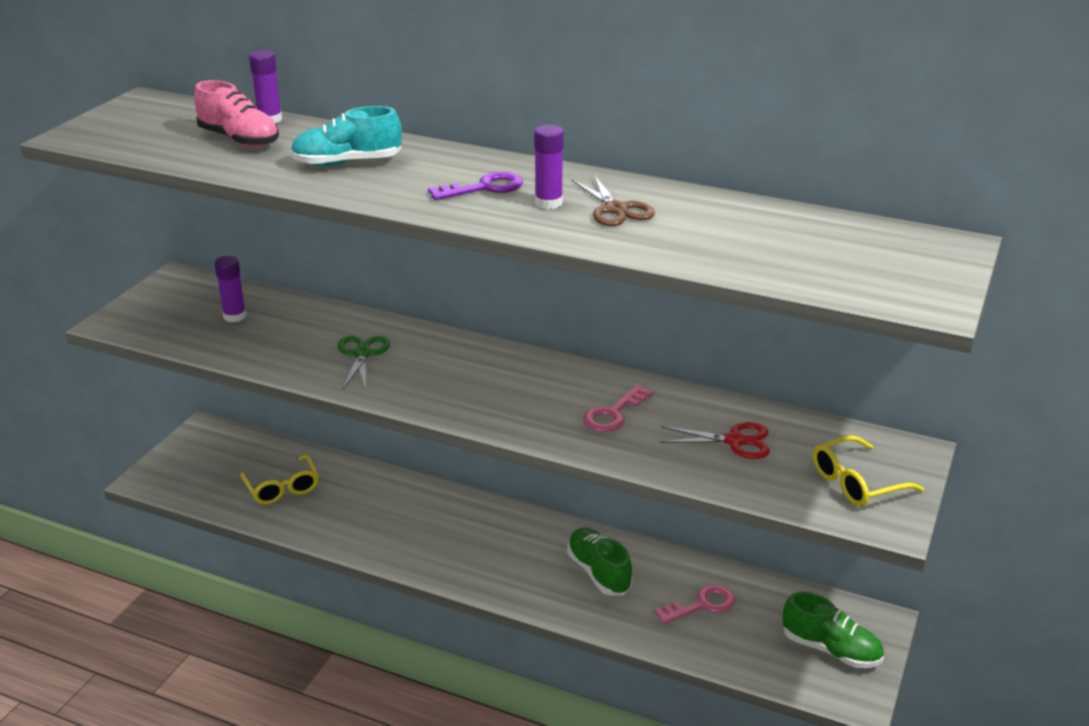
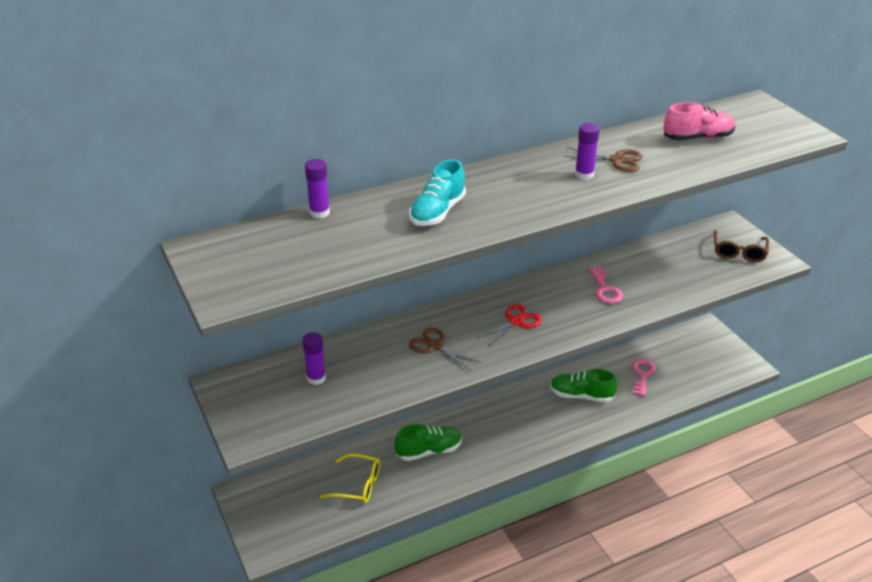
camera: 50 degrees left, 5 degrees up
pink shoe [194,80,279,147] -> pink shoe moved to [663,102,735,140]
green scissors [337,336,390,389] -> brown scissors [409,328,482,371]
purple key [428,171,523,200] -> none
red scissors [660,422,770,459] -> red scissors moved to [475,304,542,348]
green shoe [782,592,884,668] -> green shoe moved to [395,424,462,461]
yellow glasses [813,435,924,506] -> brown glasses [714,230,769,262]

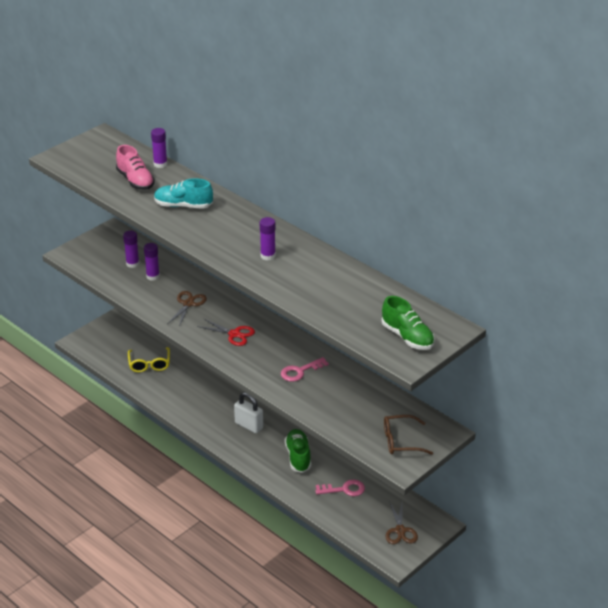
camera: 70 degrees right, 0 degrees up
green shoe [395,424,462,461] -> green shoe moved to [382,296,435,350]
brown scissors [564,147,643,172] -> brown scissors moved to [385,501,418,544]
pink shoe [663,102,735,140] -> pink shoe moved to [116,145,155,190]
none -> purple glue stick [144,243,160,281]
none -> white padlock [234,392,263,433]

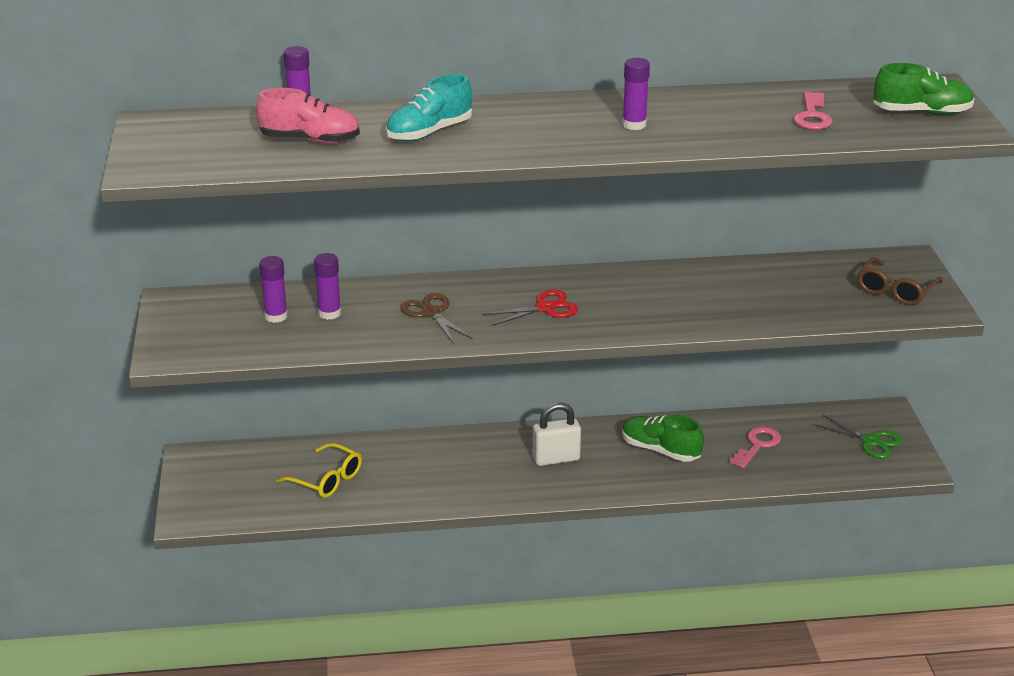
camera: 50 degrees left, 5 degrees down
pink key [281,357,329,382] -> pink key moved to [793,92,833,130]
brown scissors [385,501,418,544] -> green scissors [814,415,902,458]

